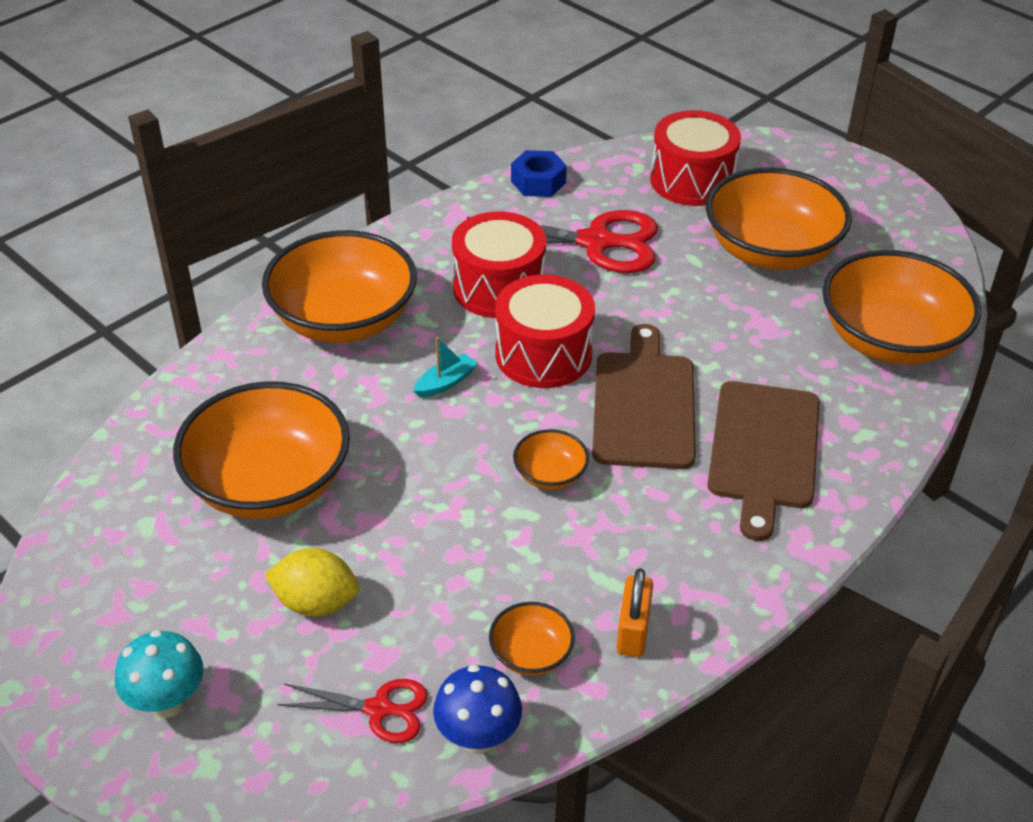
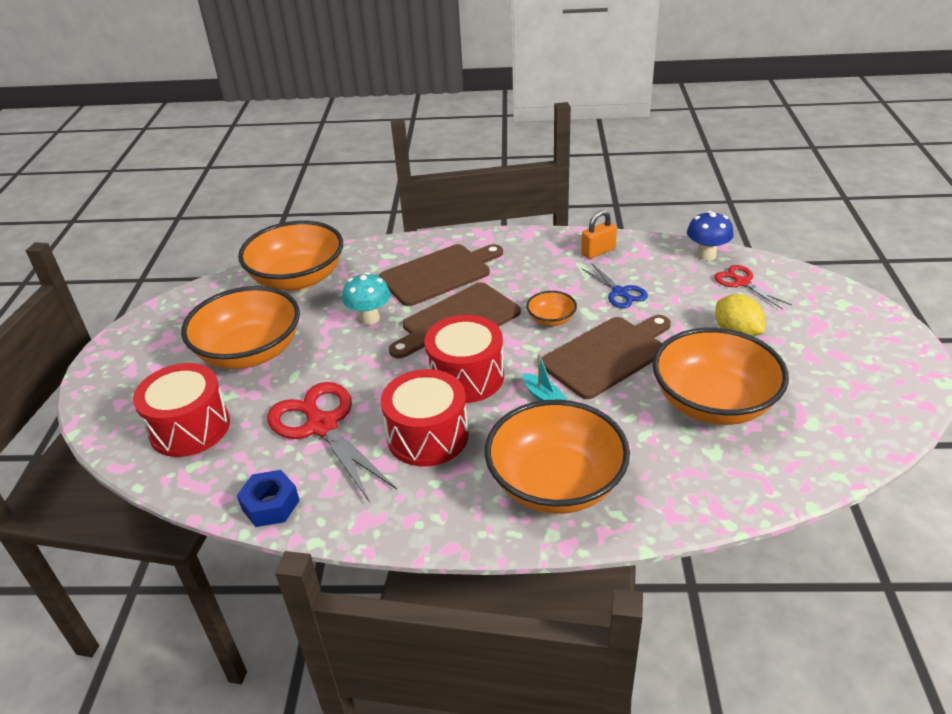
camera: 130 degrees left, 5 degrees down
turquoise mushroom [115,630,203,718] -> turquoise mushroom moved to [342,272,390,325]
turquoise boat [414,337,478,398] -> turquoise boat turned 135 degrees counterclockwise [523,354,568,401]
orange bowl [489,602,575,675] -> none
none -> brown cutting board [542,315,671,399]
none -> blue scissors [581,264,648,308]

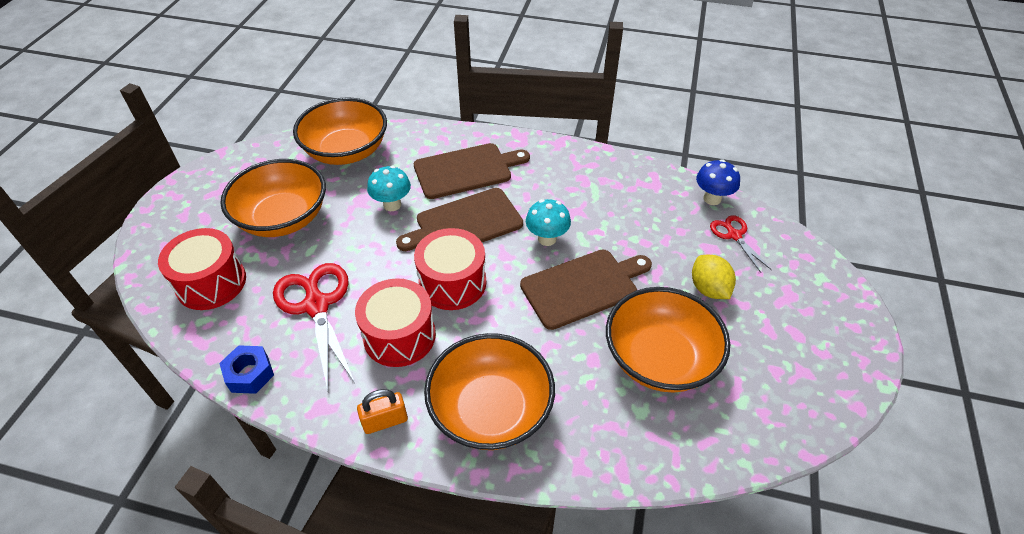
camera: 10 degrees right, 10 degrees up
turquoise boat [523,354,568,401] -> none
orange bowl [526,291,577,326] -> turquoise mushroom [526,199,571,246]
orange padlock [581,210,617,259] -> orange padlock moved to [357,389,408,434]
blue scissors [581,264,648,308] -> none

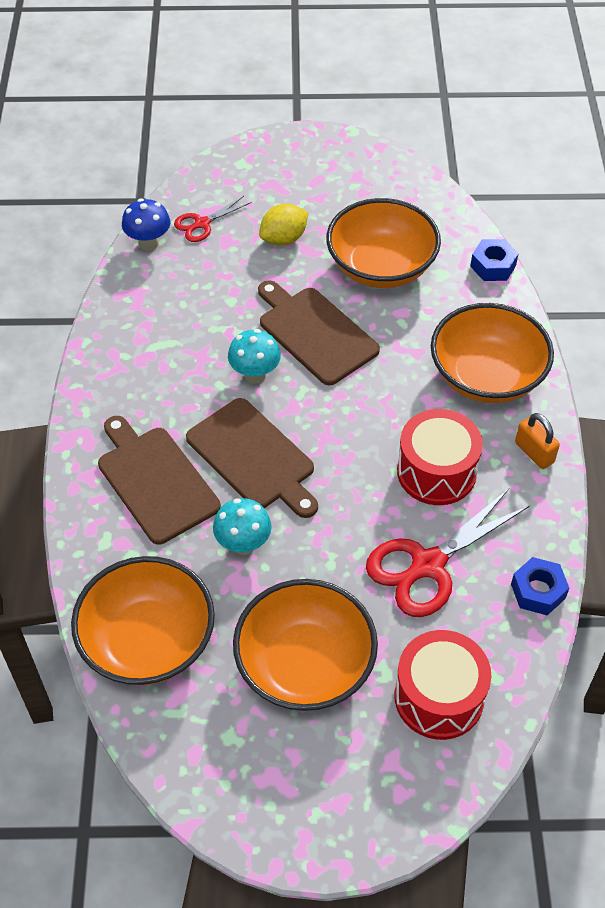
camera: 105 degrees left, 5 degrees up
red drum [414,228,486,310] -> none
none -> blue nut [470,239,519,281]

